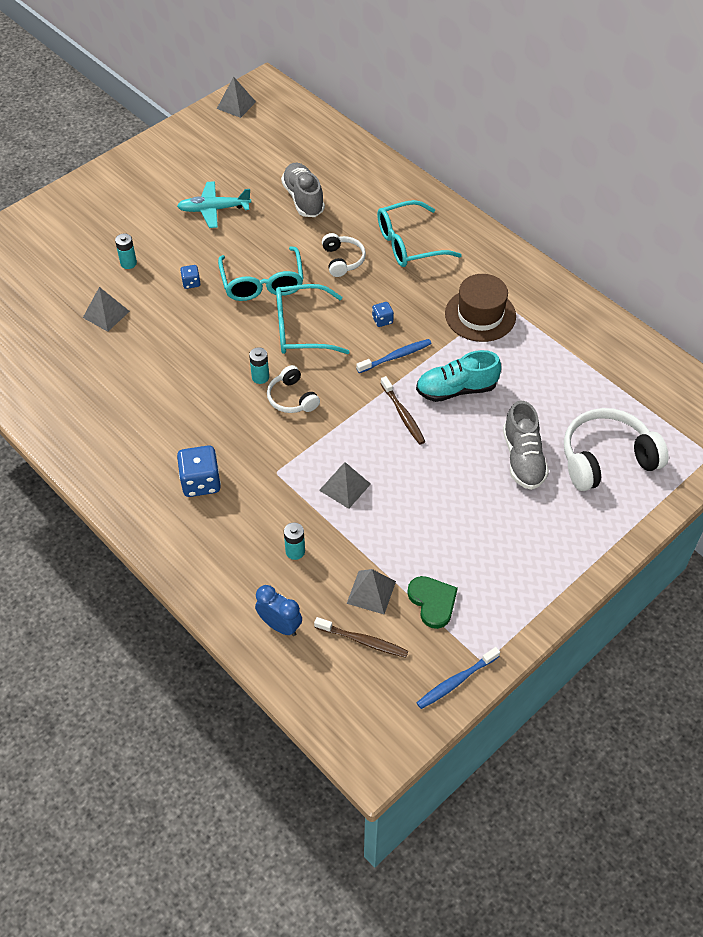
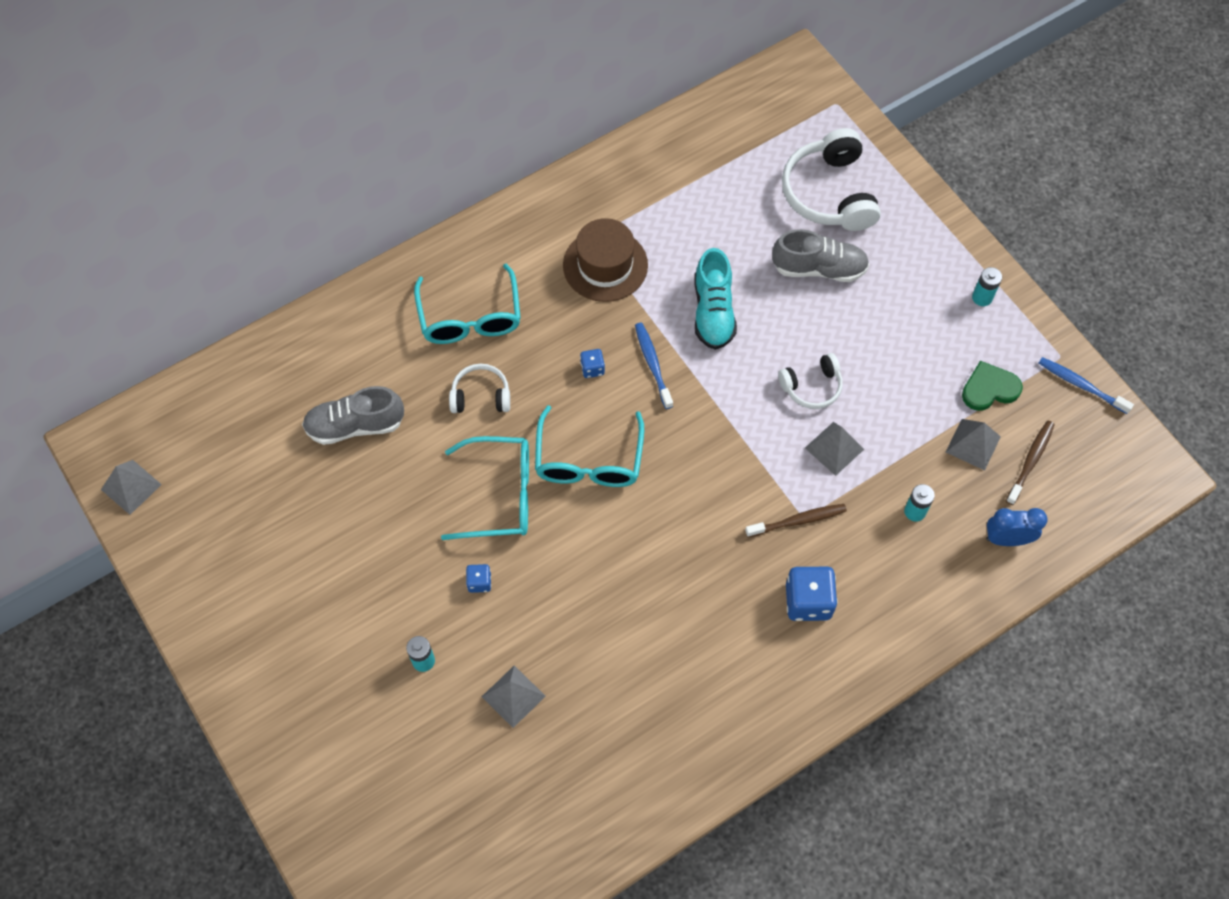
camera: 80 degrees left, 10 degrees up
turquoise plane [177,181,251,228] -> none
turquoise battery [249,347,269,384] -> turquoise battery moved to [972,267,1002,306]
blue clock [255,585,302,636] -> blue clock turned 45 degrees clockwise [986,508,1047,546]
white headphones [267,365,320,413] -> white headphones moved to [778,353,843,409]
brown toothbrush [380,376,425,444] -> brown toothbrush moved to [745,504,847,537]
blue toothbrush [417,647,500,709] -> blue toothbrush turned 150 degrees clockwise [1039,357,1134,414]

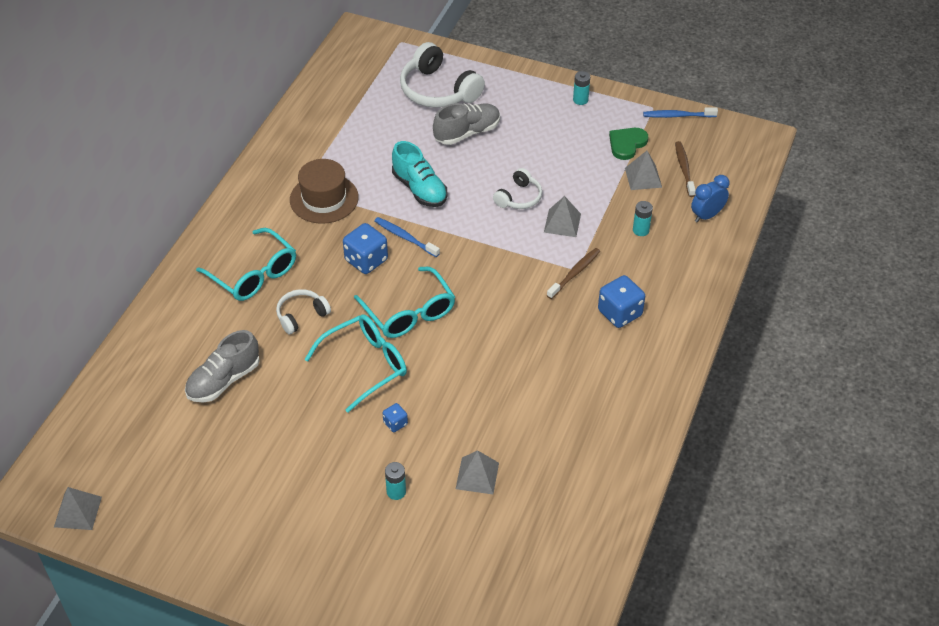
camera: 35 degrees left, 15 degrees down
blue dice [580,349,605,378] -> blue dice [343,223,388,274], size x1.93

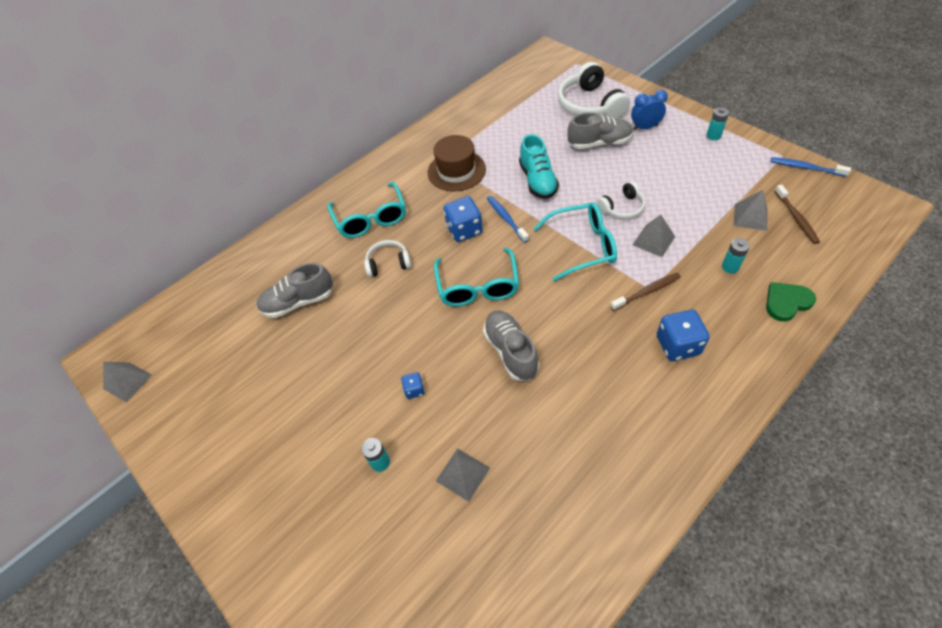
camera: 30 degrees right, 5 degrees up
turquoise glasses [304,314,407,413] -> turquoise glasses moved to [533,202,617,281]
green heart [609,128,648,160] -> green heart moved to [766,282,816,321]
brown toothbrush [675,141,696,197] -> brown toothbrush turned 150 degrees clockwise [775,185,820,244]
blue clock [691,175,730,222] -> blue clock moved to [631,90,668,131]
none -> grey shoe [483,310,539,381]

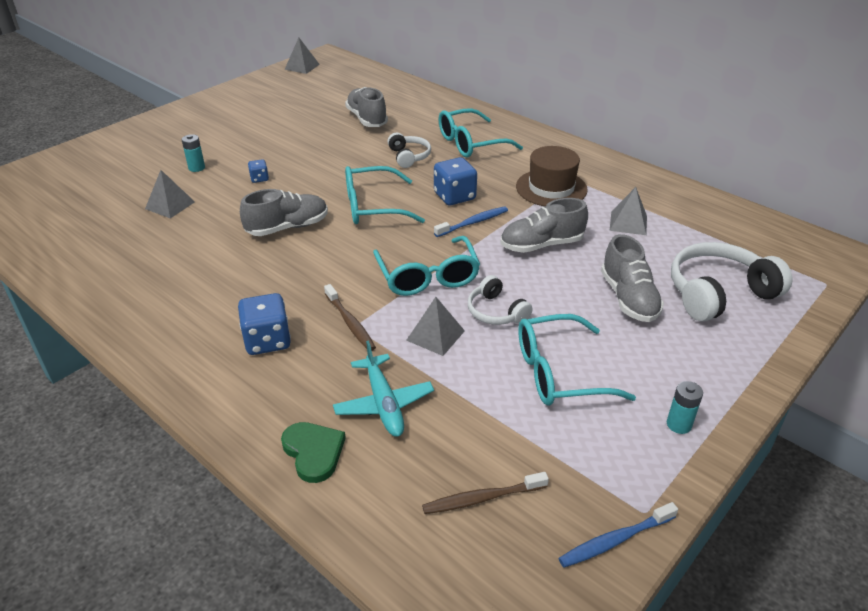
camera: 80 degrees right, 15 degrees down
turquoise shoe [519,134,559,199] -> grey shoe [500,198,588,253]
blue clock [631,90,668,131] -> none
turquoise battery [722,238,750,273] -> turquoise plane [333,340,434,437]
grey pyramid [734,190,767,231] -> grey pyramid moved to [610,187,647,235]
blue toothbrush [770,157,851,177] -> blue toothbrush turned 135 degrees counterclockwise [558,502,678,568]
none -> turquoise glasses [518,314,636,406]

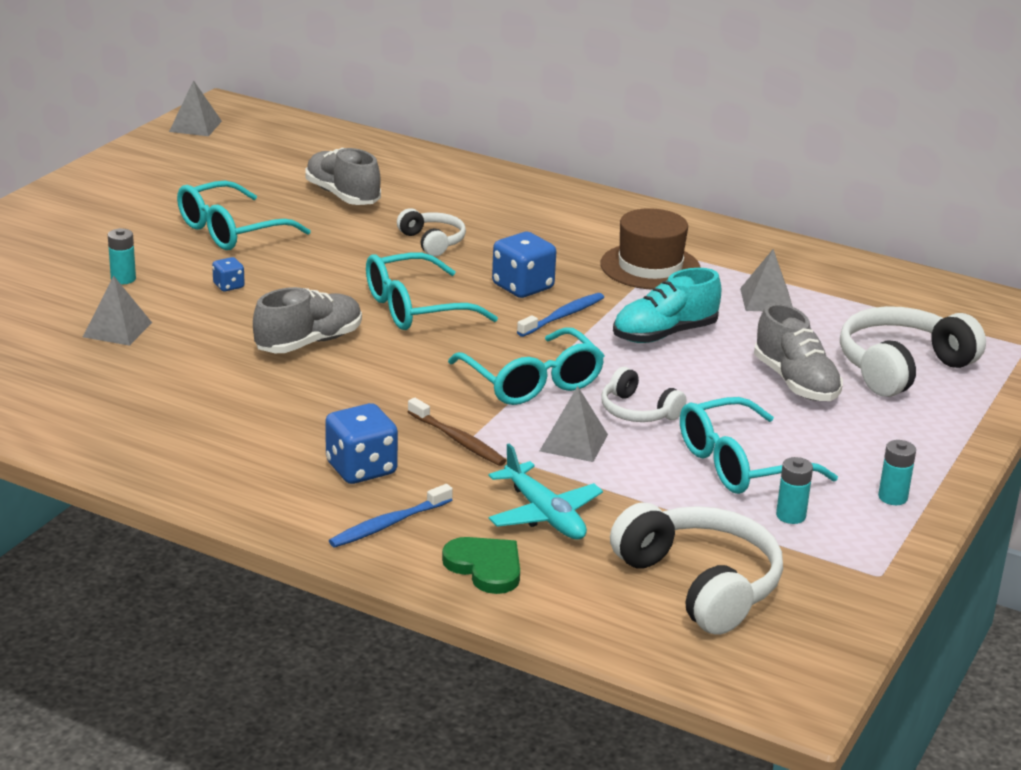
camera: 15 degrees left, 10 degrees down
brown toothbrush [422,472,549,514] -> white headphones [610,502,783,635]
turquoise glasses [438,108,523,157] -> turquoise glasses moved to [177,181,311,250]
grey shoe [500,198,588,253] -> turquoise shoe [613,268,721,343]
blue toothbrush [558,502,678,568] -> blue toothbrush moved to [329,484,453,548]
none -> turquoise battery [776,457,813,524]

